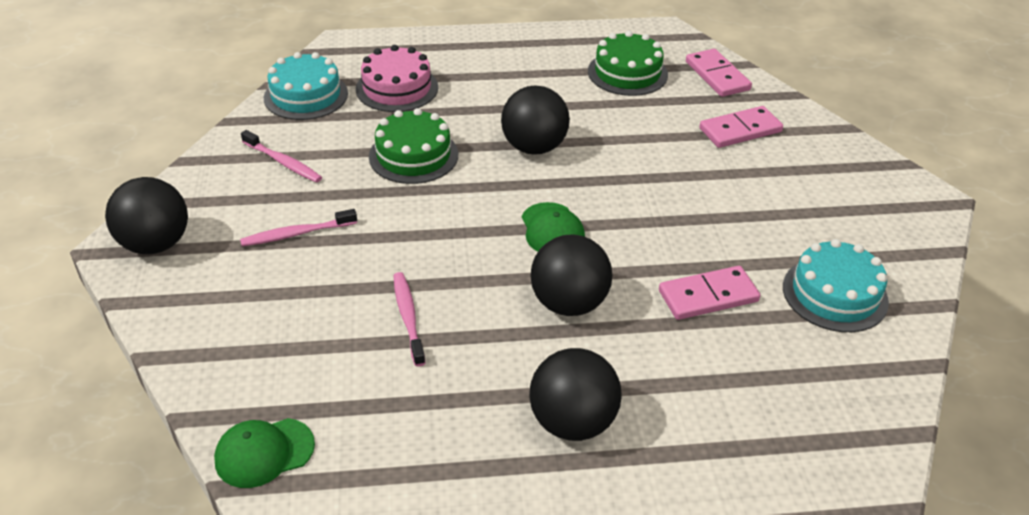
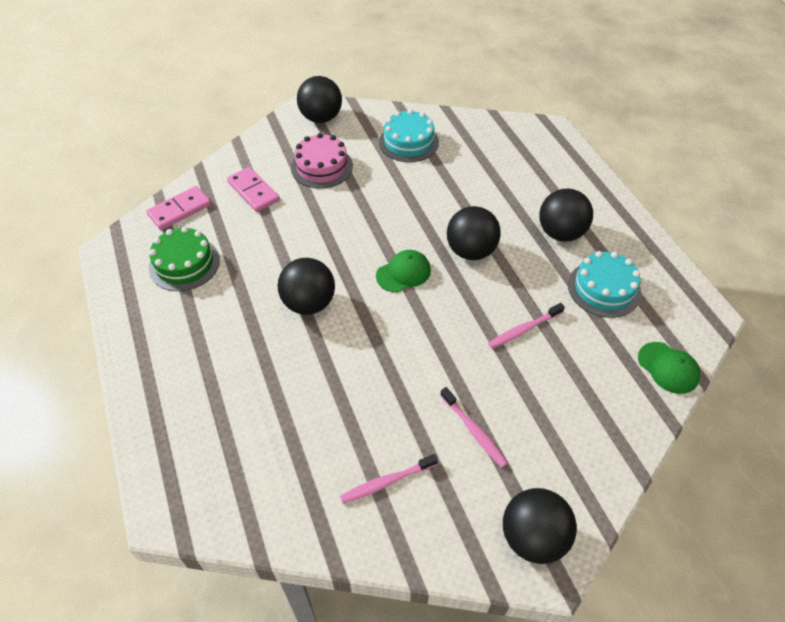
camera: 105 degrees left, 10 degrees up
pink toothbrush [241,130,322,183] -> pink toothbrush turned 135 degrees counterclockwise [340,454,438,504]
turquoise cake [264,52,348,120] -> turquoise cake moved to [568,251,641,318]
pink cake [356,45,438,112] -> pink cake moved to [291,133,353,188]
green cake [369,108,458,184] -> none
pink domino [659,266,760,320] -> none
none -> black ball [297,76,342,123]

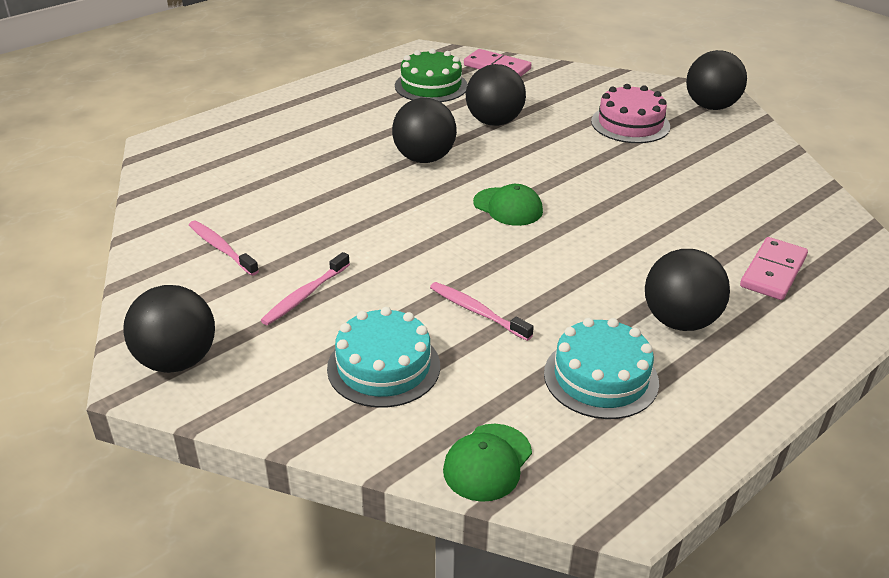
camera: 70 degrees right, 15 degrees down
pink domino [227,167,280,212] -> pink domino moved to [740,237,808,300]
turquoise cake [379,109,439,162] -> turquoise cake moved to [327,307,440,408]
black ball [447,206,501,260] -> black ball moved to [466,64,526,126]

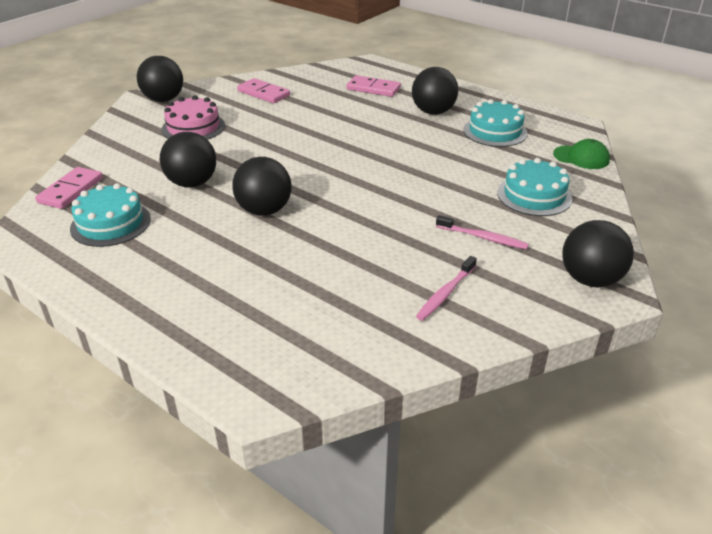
camera: 100 degrees left, 0 degrees up
green cake [395,48,468,102] -> turquoise cake [70,183,151,247]
pink toothbrush [430,282,534,341] -> none
green cap [473,184,543,226] -> none
none -> pink domino [237,78,290,103]

